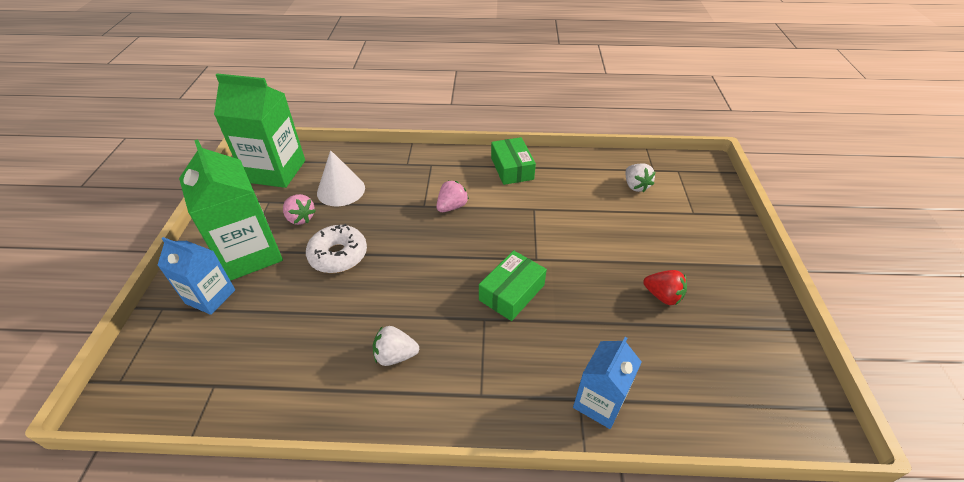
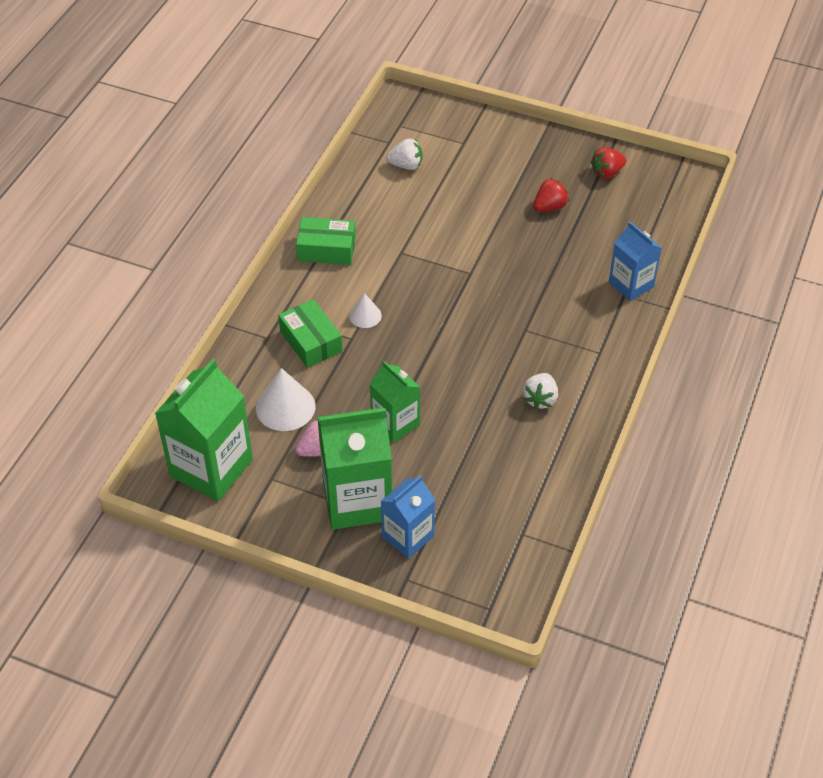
camera: 70 degrees left, 5 degrees up
white donut [306,224,367,273] -> green carton [370,361,421,443]
pink strawberry [436,180,469,212] -> white cone [349,293,382,328]
green box [479,250,547,321] -> green box moved to [278,299,342,368]
none -> red strawberry [591,147,626,179]

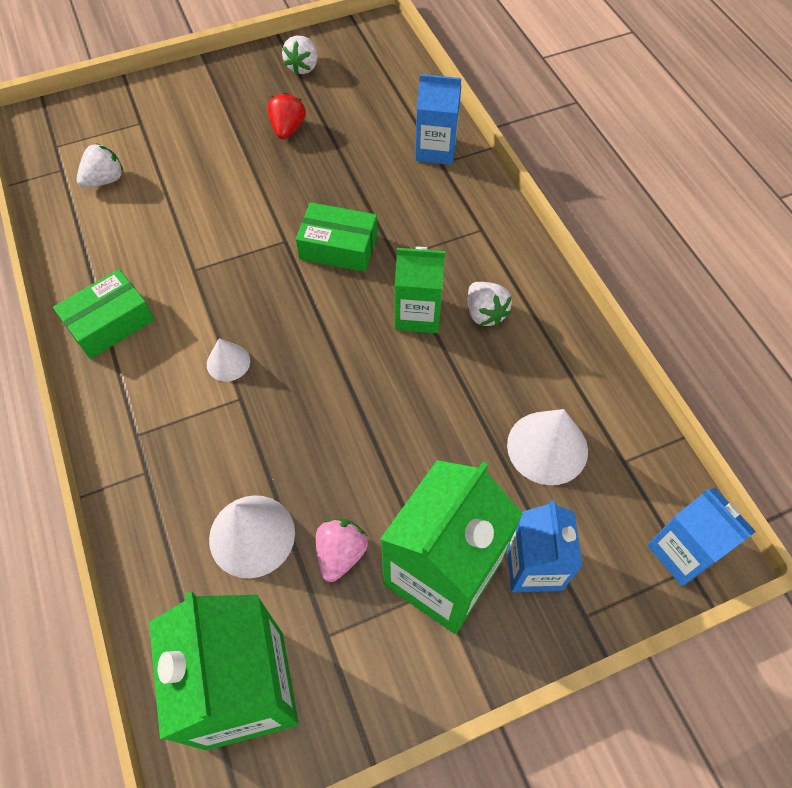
camera: 45 degrees left, 10 degrees up
green box [278,299,342,368] -> green box moved to [296,202,378,272]
green carton [370,361,421,443] -> green carton moved to [395,247,445,333]
red strawberry [591,147,626,179] -> white strawberry [282,36,318,75]
none -> white cone [507,409,588,485]
none -> blue carton [647,488,756,587]

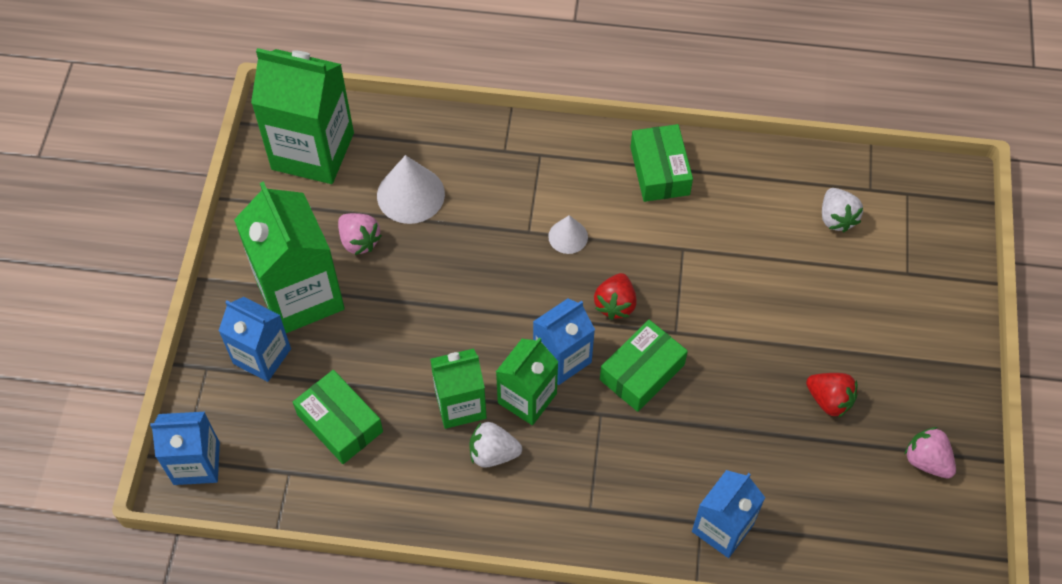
camera: 120 degrees right, 0 degrees up
white strawberry [282,36,318,75] -> pink strawberry [904,427,956,478]
white cone [507,409,588,485] -> green box [293,370,383,464]
none -> green carton [430,349,487,429]
none -> blue carton [533,298,595,385]
none -> red strawberry [594,273,637,320]

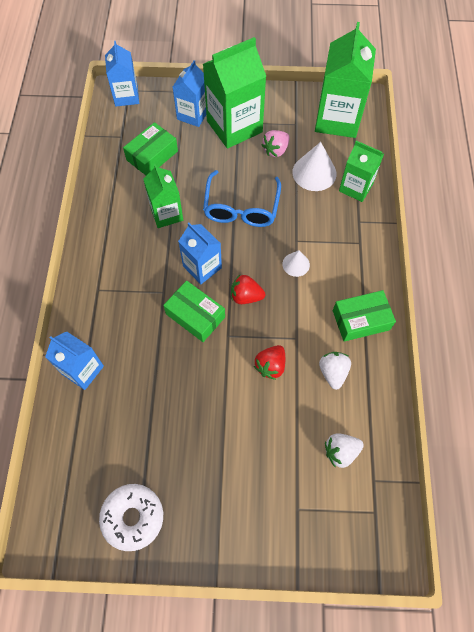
camera: 85 degrees right, 5 degrees up
white strawberry [469,422,522,468] -> white strawberry moved to [319,352,351,390]
green carton [496,338,558,425] -> green carton moved to [339,141,384,202]
red strawberry [806,373,858,418] -> red strawberry moved to [254,345,285,380]
pink strawberry [904,427,956,478] -> white donut [99,484,163,551]
none -> blue glasses [203,170,281,227]

